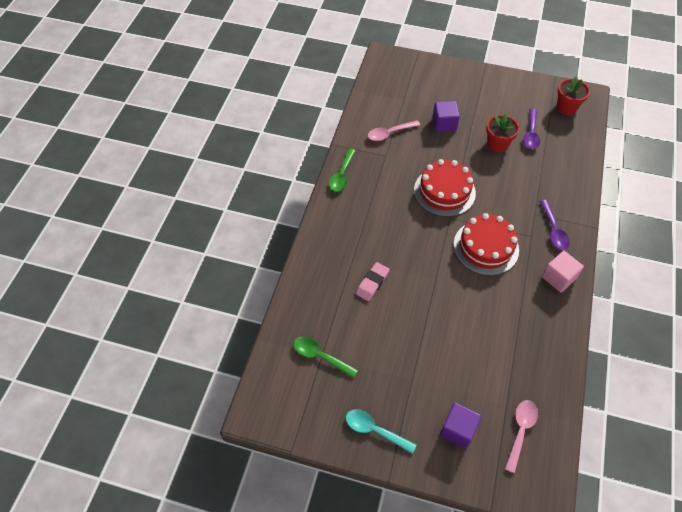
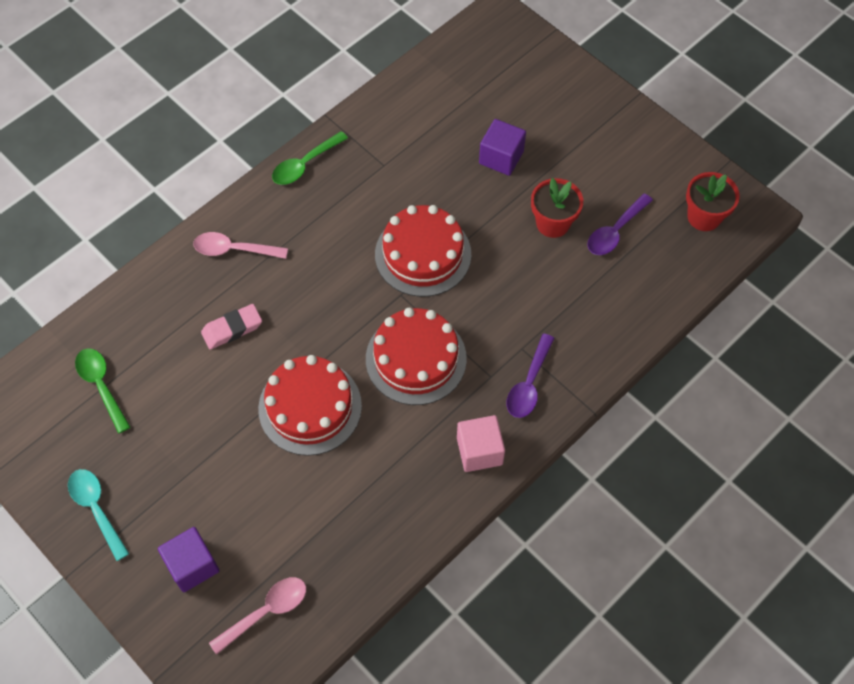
camera: 30 degrees right, 5 degrees up
pink spoon [368,120,420,141] -> pink spoon moved to [193,232,288,259]
none -> red cake [258,355,362,456]

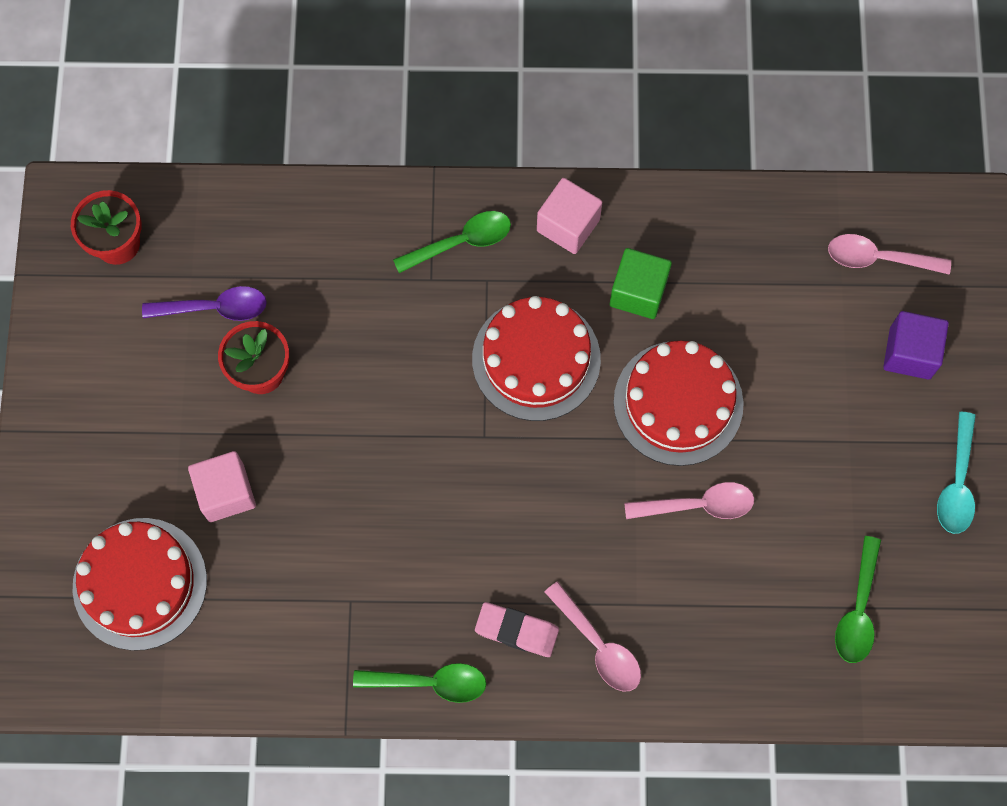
camera: 135 degrees left, 10 degrees up
pink eraser [201,304,262,350] -> pink eraser moved to [475,602,559,657]
red cake [375,205,471,297] -> red cake moved to [73,518,207,651]
purple cube [479,119,526,176] -> pink cube [188,451,256,522]
purple spoon [507,334,555,418] -> green spoon [393,211,511,273]
none -> green cube [610,248,672,319]
none -> pink spoon [624,482,754,519]

